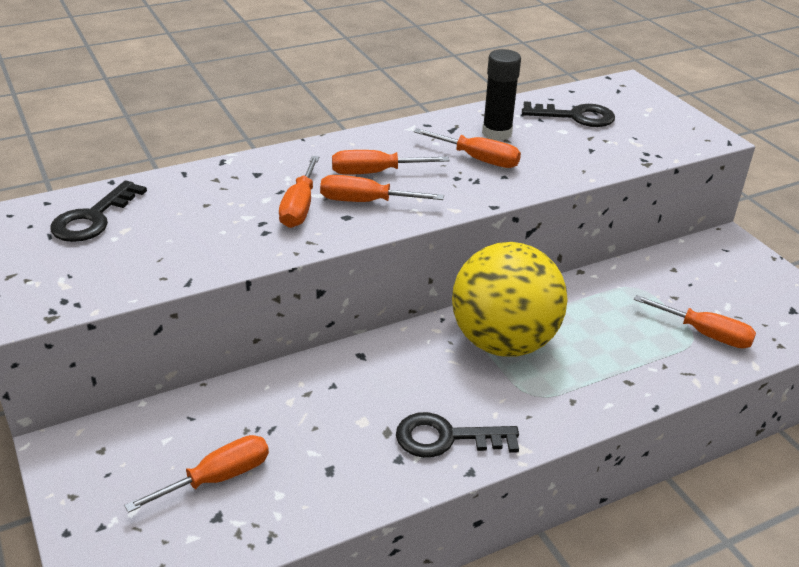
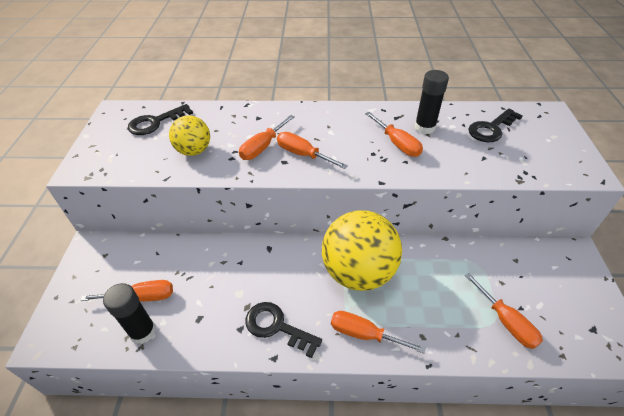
camera: 30 degrees right, 10 degrees up
orange screwdriver [332,150,449,175] -> orange screwdriver moved to [331,311,426,354]
black key [522,101,615,127] -> black key turned 105 degrees clockwise [468,109,523,142]
none -> black glue stick [103,283,156,344]
none -> yellow ball [169,116,210,156]

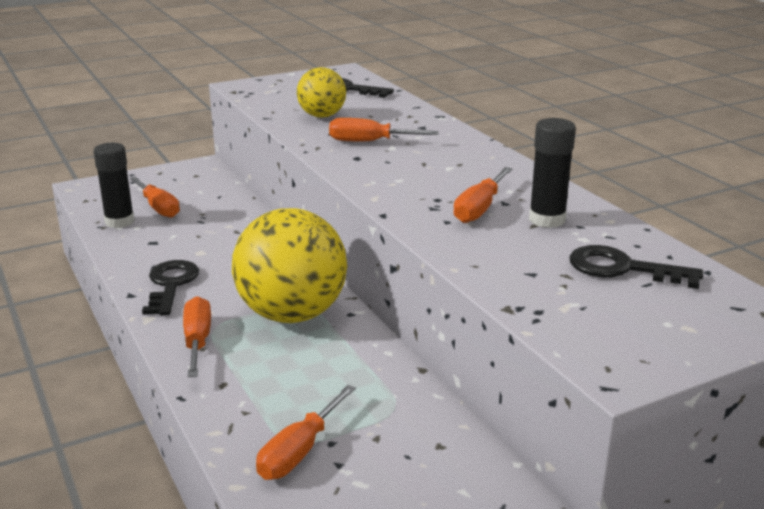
camera: 60 degrees right, 20 degrees down
orange screwdriver [277,132,348,169] -> none

